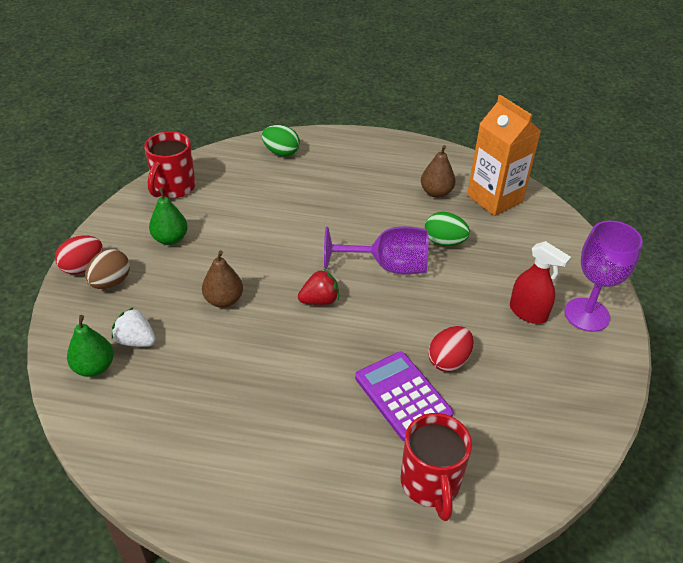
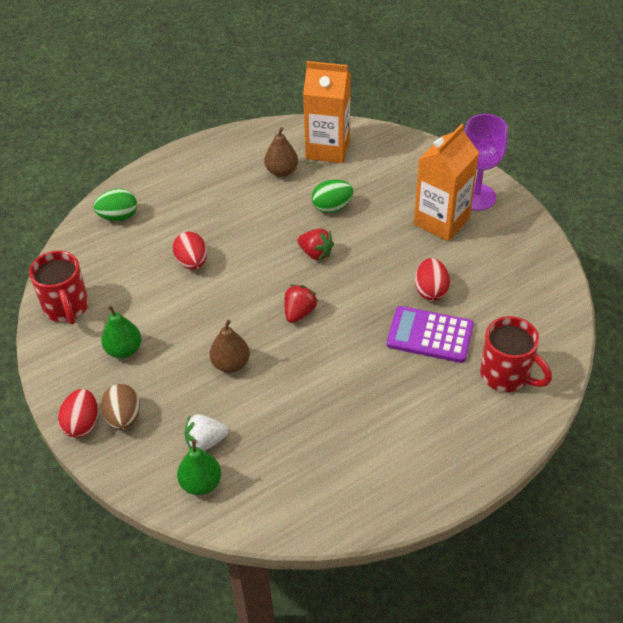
camera: 40 degrees left, 5 degrees up
purple goblet [324,226,428,275] -> red strawberry [297,228,334,260]
red spray bottle [510,241,571,324] -> orange carton [414,124,479,241]
none -> red egg [173,232,207,270]

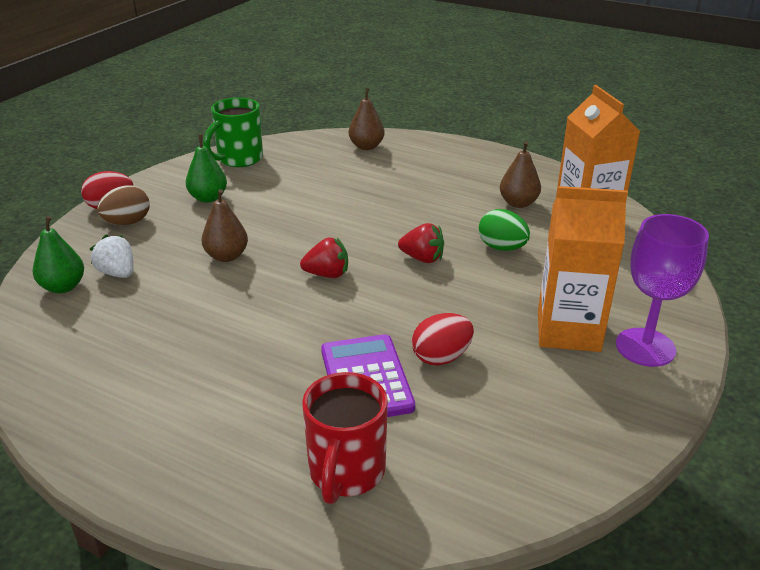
camera: 60 degrees right, 15 degrees down
red mug [29,251,89,325] -> green mug [203,97,263,167]
green egg [94,188,137,221] -> brown pear [349,88,385,150]
red egg [173,232,207,270] -> none
red strawberry [297,228,334,260] -> red strawberry turned 75 degrees counterclockwise [398,223,444,263]

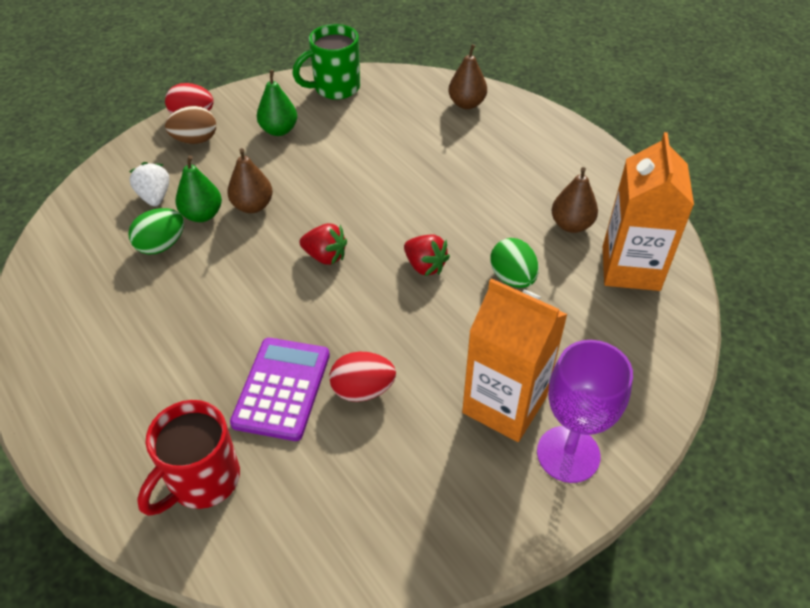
camera: 25 degrees right, 15 degrees up
green pear [33,216,84,293] -> green pear moved to [176,155,222,222]
none -> green egg [128,208,184,255]

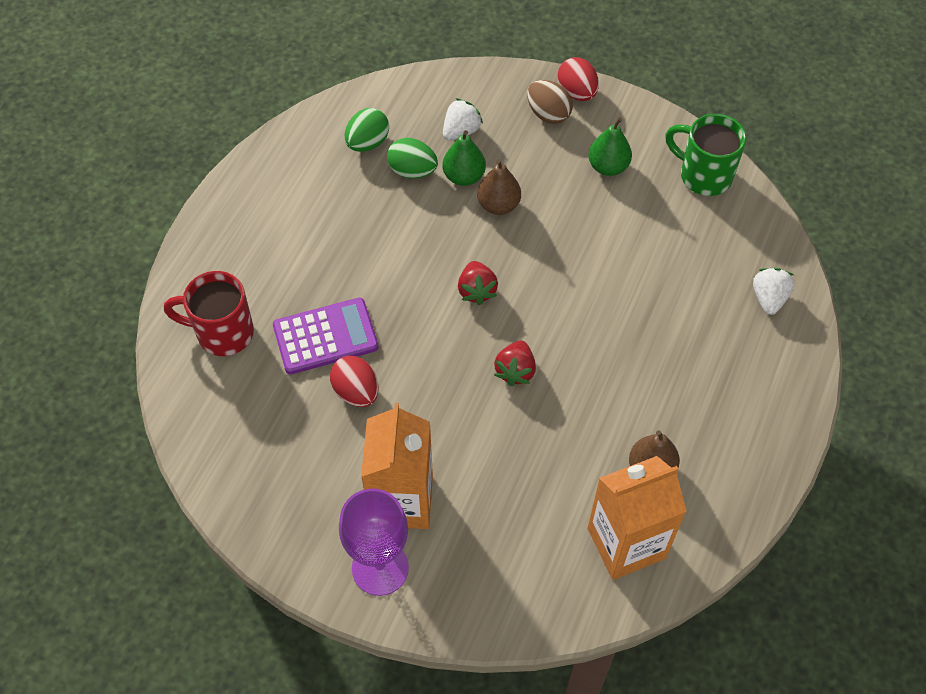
camera: 60 degrees right, 10 degrees up
brown pear [448,44,487,109] -> white strawberry [753,268,795,315]
green egg [490,238,539,288] -> green egg moved to [344,108,389,152]

